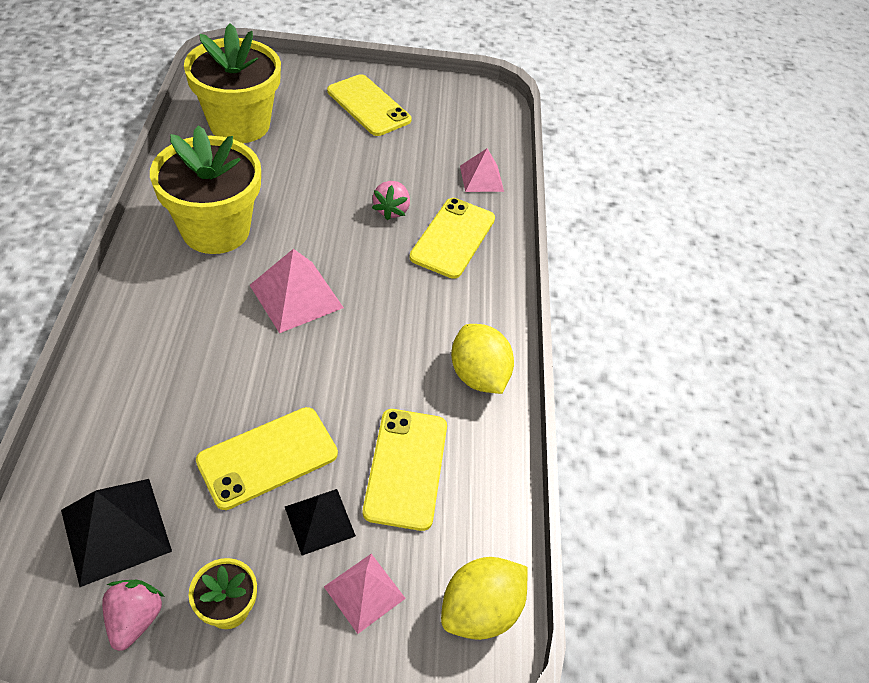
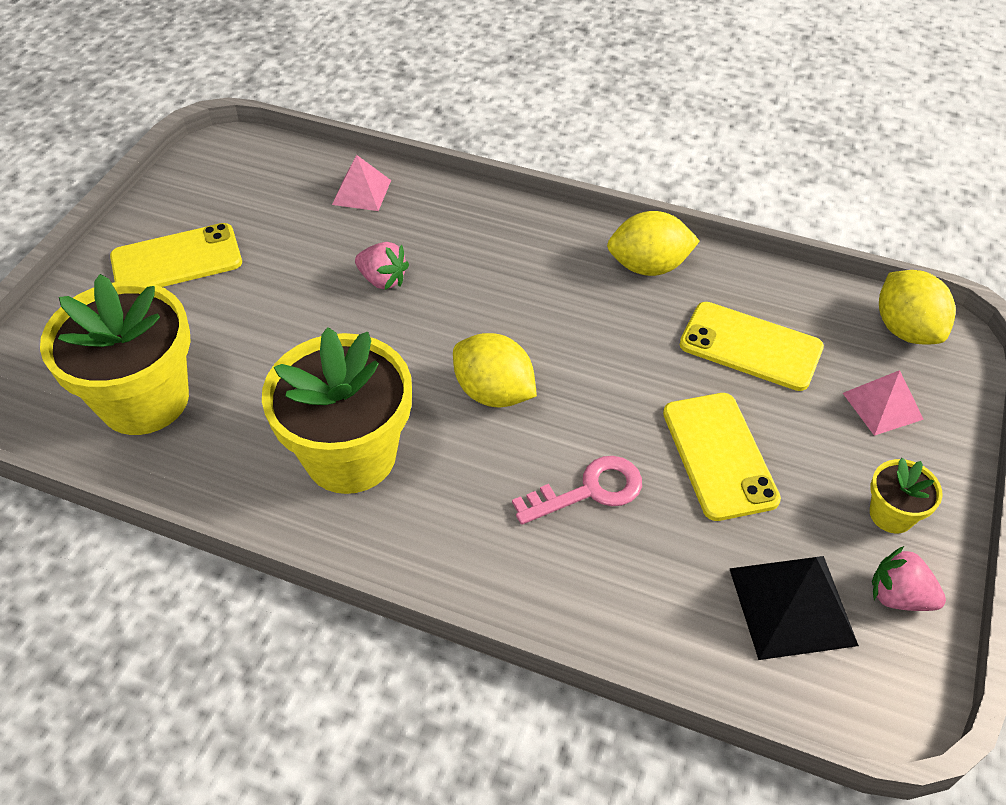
camera: 65 degrees left, 0 degrees up
pink pyramid [250,249,344,333] -> yellow lemon [453,333,537,407]
black pyramid [285,489,356,555] -> none
yellow phone [409,198,495,279] -> none
none -> pink key [512,456,642,525]

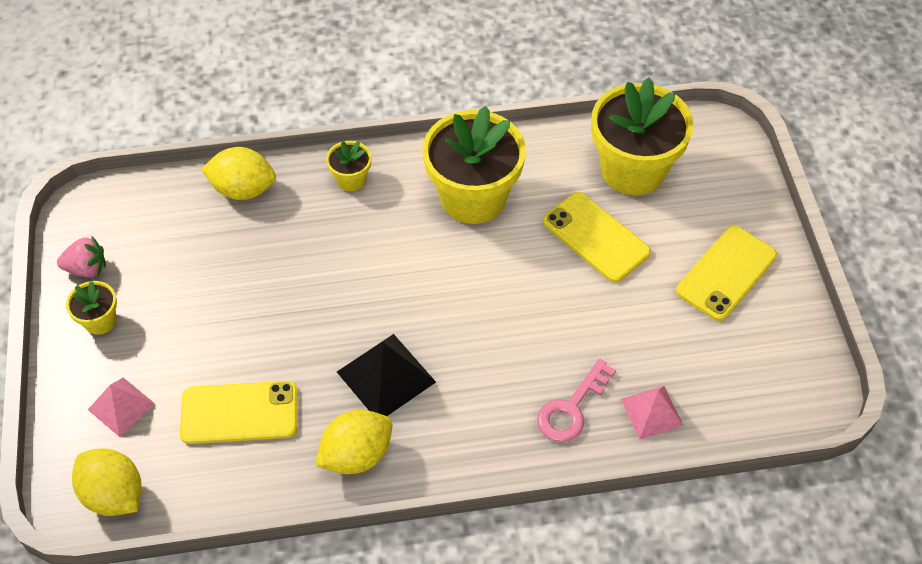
camera: 150 degrees right, 5 degrees up
pink strawberry [355,242,409,290] -> none
yellow lemon [453,333,537,407] -> yellow lemon moved to [201,147,276,200]
pink key [512,456,642,525] -> pink key moved to [537,359,616,442]
yellow phone [663,393,781,521] -> yellow phone moved to [543,192,651,282]
black pyramid [729,556,859,660] -> black pyramid moved to [337,334,436,416]
none -> yellow flower pot [326,141,371,191]

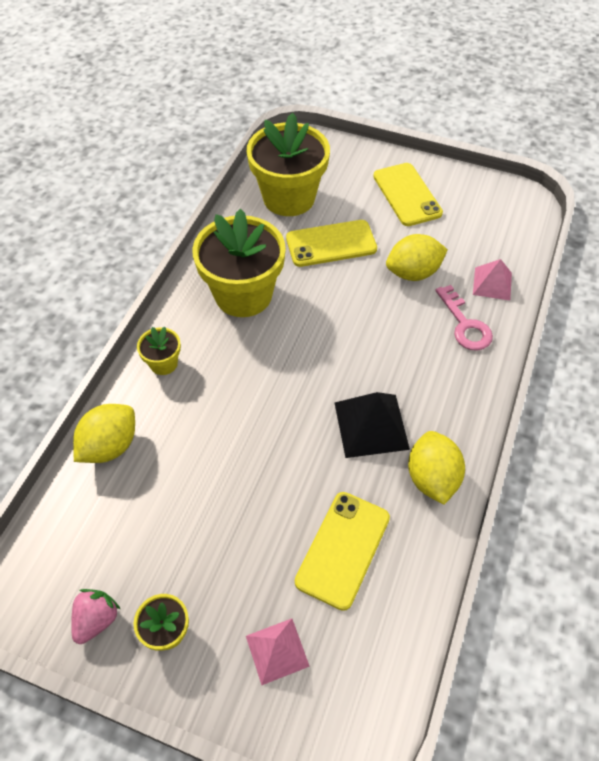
camera: 60 degrees left, 0 degrees up
yellow lemon [72,449,141,516] -> yellow lemon moved to [386,234,448,281]

